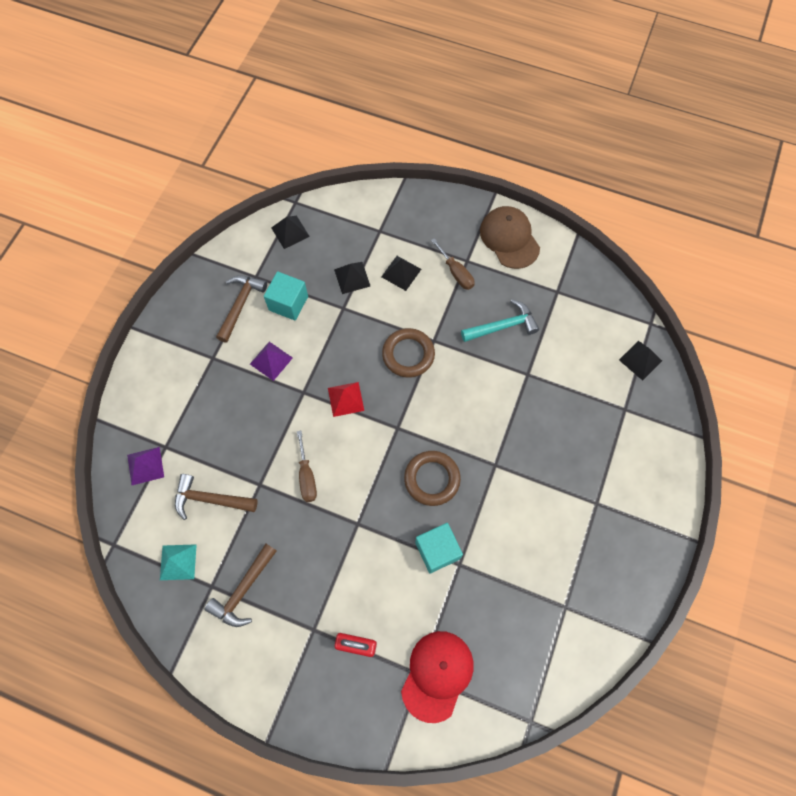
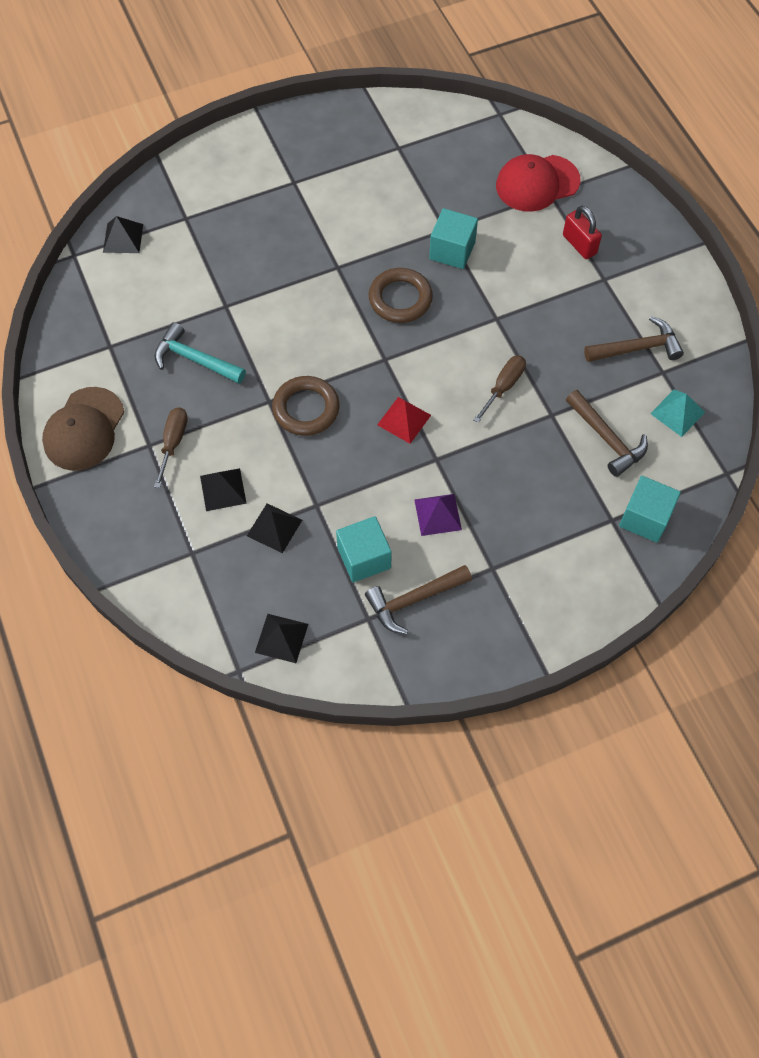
camera: 135 degrees left, 5 degrees down
purple pyramid [127,447,164,485] -> turquoise cube [619,476,681,542]

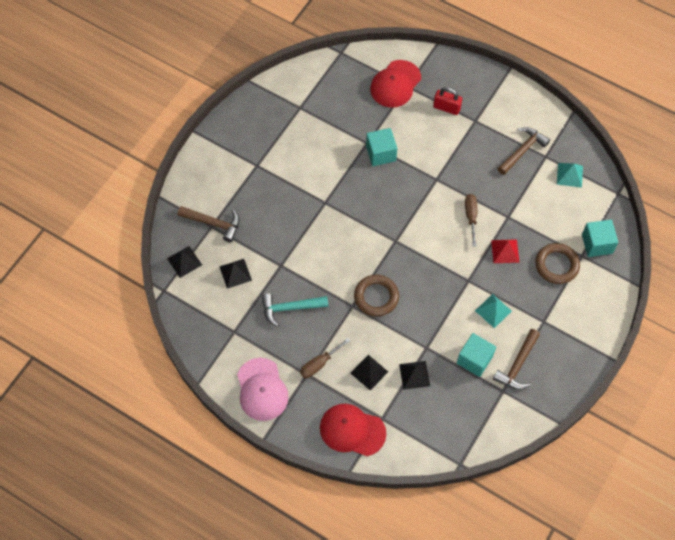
camera: 35 degrees left, 0 degrees up
brown cap [42,387,124,471] -> pink cap [237,358,289,421]
brown screwdriver [154,407,188,488] -> brown screwdriver turned 105 degrees counterclockwise [300,338,350,378]
black pyramid [255,614,308,663] -> black pyramid moved to [219,259,252,289]
brown ring [369,268,433,323] -> brown ring moved to [535,243,580,284]
red pyramid [377,397,431,444] -> red pyramid moved to [491,239,519,263]
purple pyramid [414,494,462,536] -> turquoise pyramid [475,294,512,328]
brown hammer [566,390,648,477] -> brown hammer moved to [178,206,240,242]
none -> red cap [320,404,386,456]

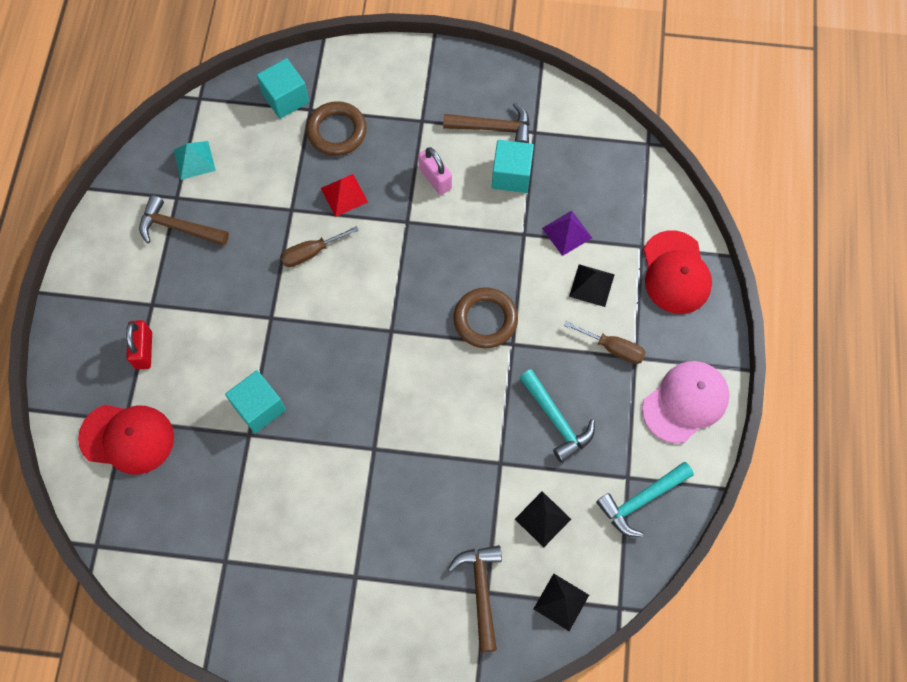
camera: 115 degrees left, 5 degrees up
black pyramid [399,361,430,390] -> purple pyramid [542,211,592,256]
turquoise pyramid [475,294,512,328] -> pink padlock [418,147,452,195]
none -> turquoise hammer [596,462,694,537]

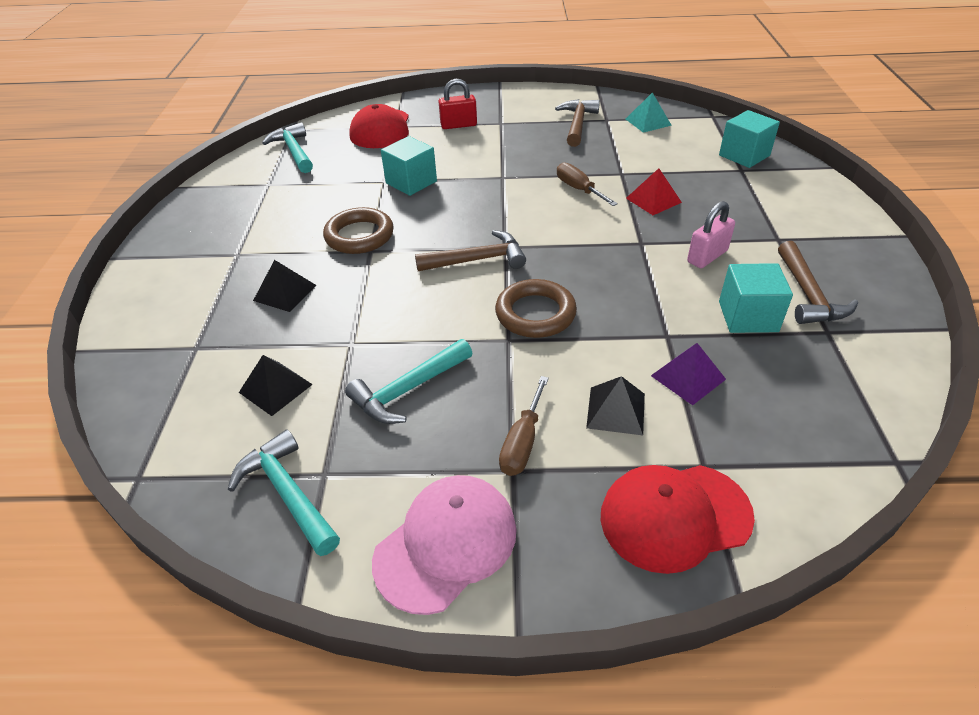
camera: 85 degrees right, 25 degrees down
brown ring [306,101,367,156] -> brown ring moved to [323,207,394,254]
brown hammer [448,545,502,652] -> brown hammer moved to [415,230,526,271]
black pyramid [534,573,589,631] -> black pyramid moved to [253,260,316,312]
pink cap [642,361,730,443] -> pink cap turned 90 degrees counterclockwise [372,475,517,615]
none -> turquoise hammer [262,122,313,173]

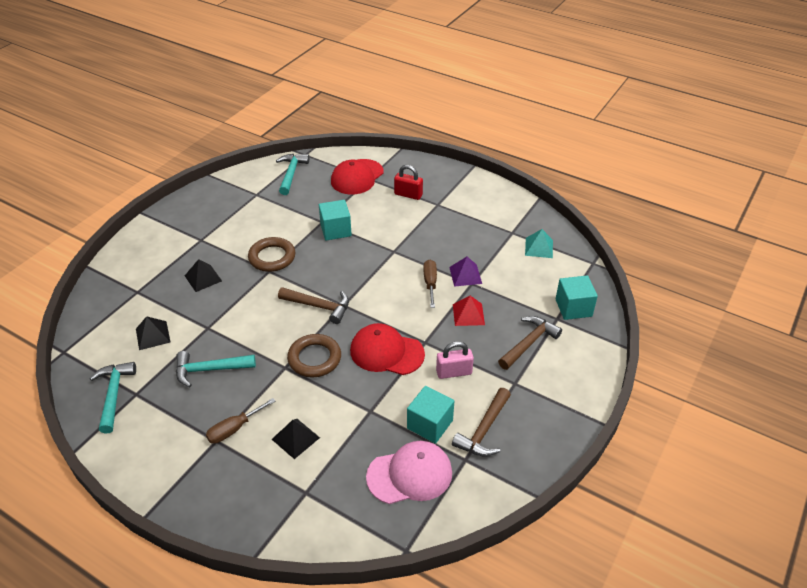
camera: 30 degrees right, 0 degrees up
pink cap [372,475,517,615] -> pink cap moved to [366,441,452,504]
brown hammer [555,99,600,147] -> brown hammer moved to [498,316,562,370]
red cap [601,465,755,574] -> red cap moved to [350,323,425,375]
purple pyramid [651,343,726,405] -> purple pyramid moved to [449,257,482,287]

